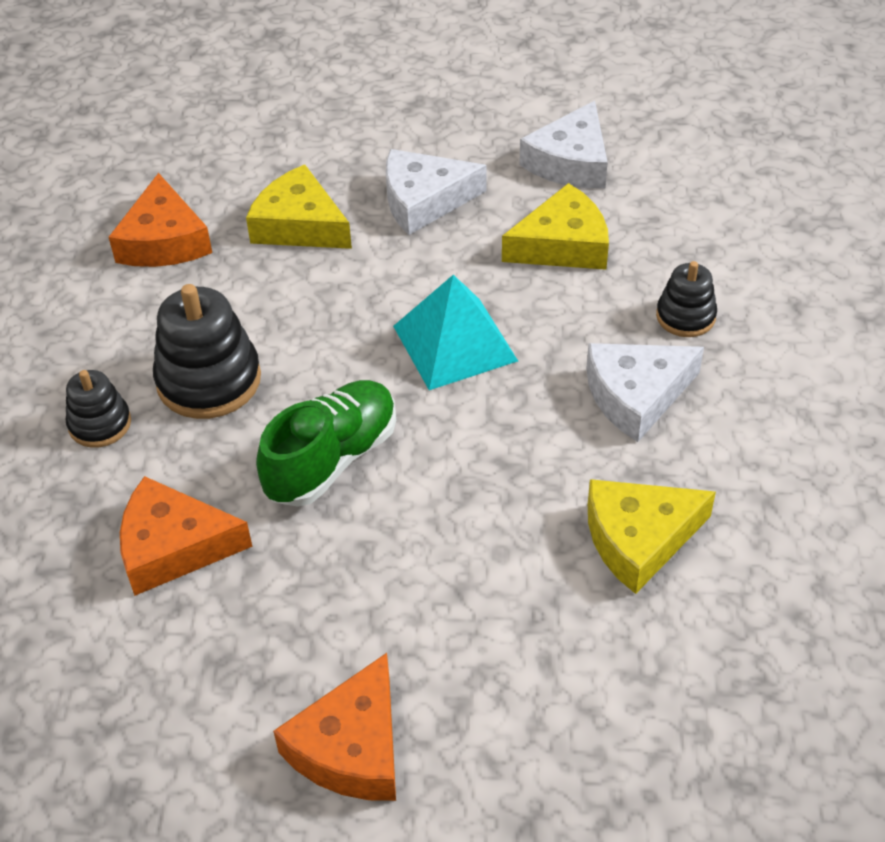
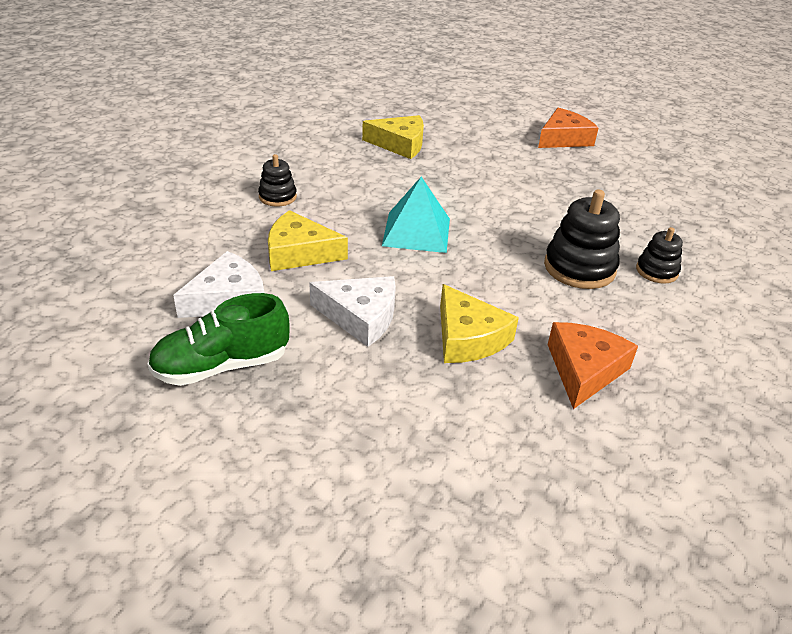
camera: 155 degrees left, 10 degrees down
orange cheese [120,476,252,596] -> none
green shoe [256,380,396,507] -> green shoe moved to [147,293,290,386]
white cheese [586,343,704,442] -> none

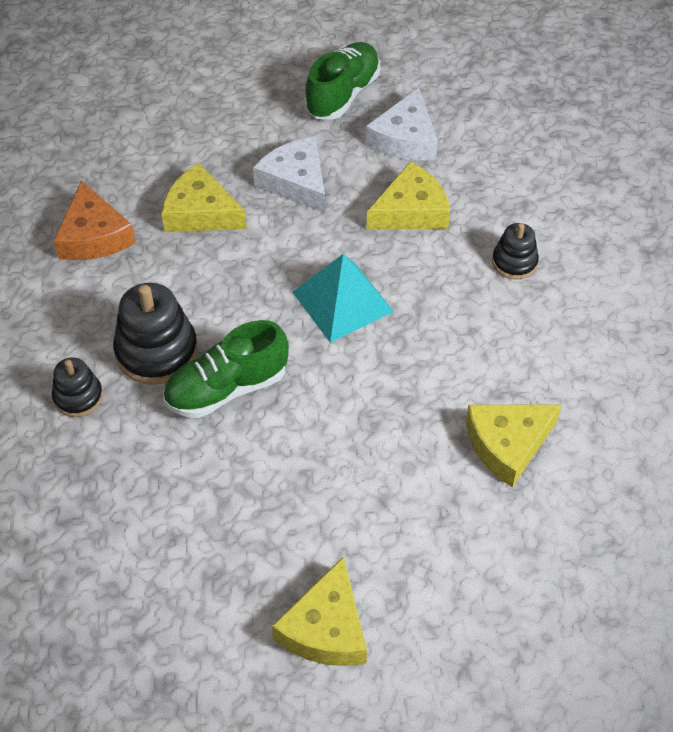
camera: 145 degrees right, 15 degrees up
white cheese [309,276,396,347] -> white cheese turned 75 degrees clockwise [253,137,325,213]
orange cheese [538,108,598,148] -> yellow cheese [272,556,367,666]
none -> green shoe [163,320,289,418]

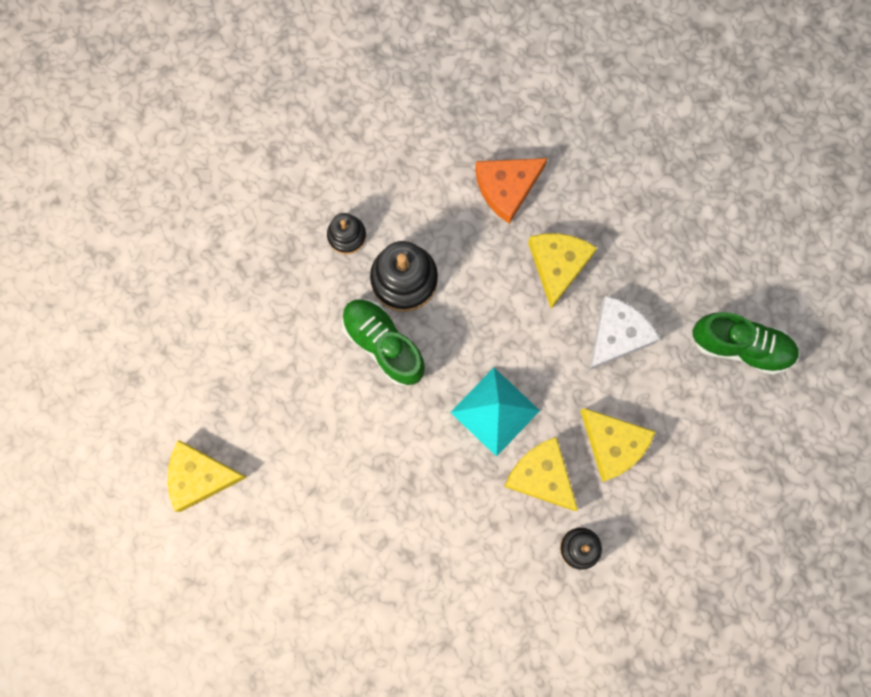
camera: 75 degrees right, 25 degrees up
white cheese [366,87,438,161] -> none
yellow cheese [466,404,562,487] -> yellow cheese moved to [504,437,578,511]

